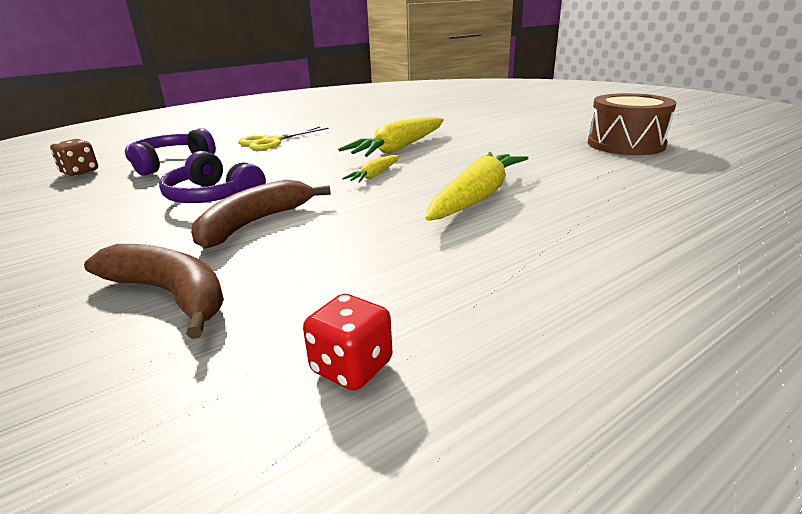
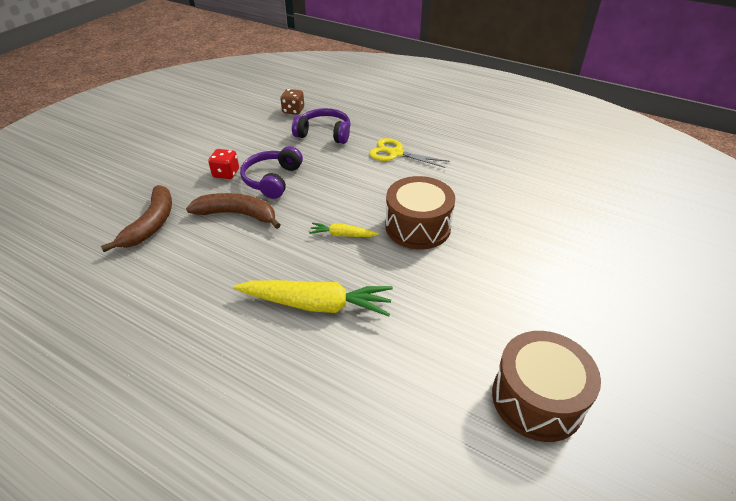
camera: 65 degrees right, 15 degrees up
red dice [303,294,393,391] -> red dice moved to [208,149,239,179]
yellow carrot [338,117,444,157] -> brown drum [385,176,455,249]

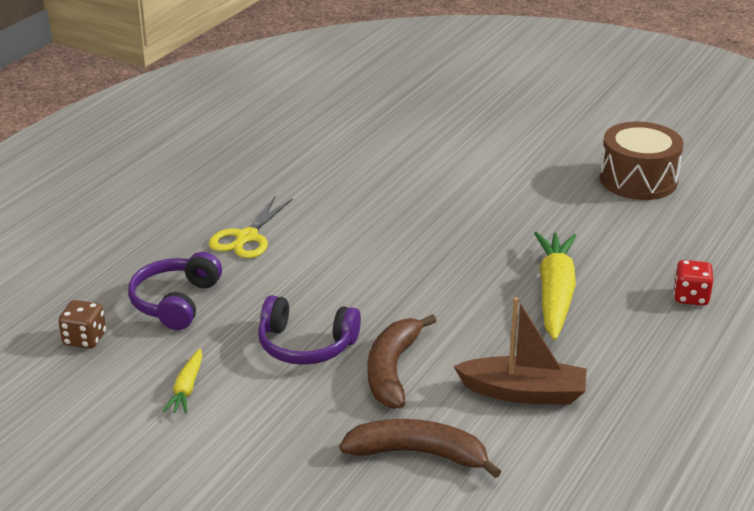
camera: 90 degrees left, 10 degrees down
red dice [208,149,239,179] -> red dice moved to [674,260,713,306]
yellow carrot [309,223,379,237] -> yellow carrot moved to [163,349,202,414]
brown drum [385,176,455,249] -> none
none -> brown boat [453,297,586,405]

